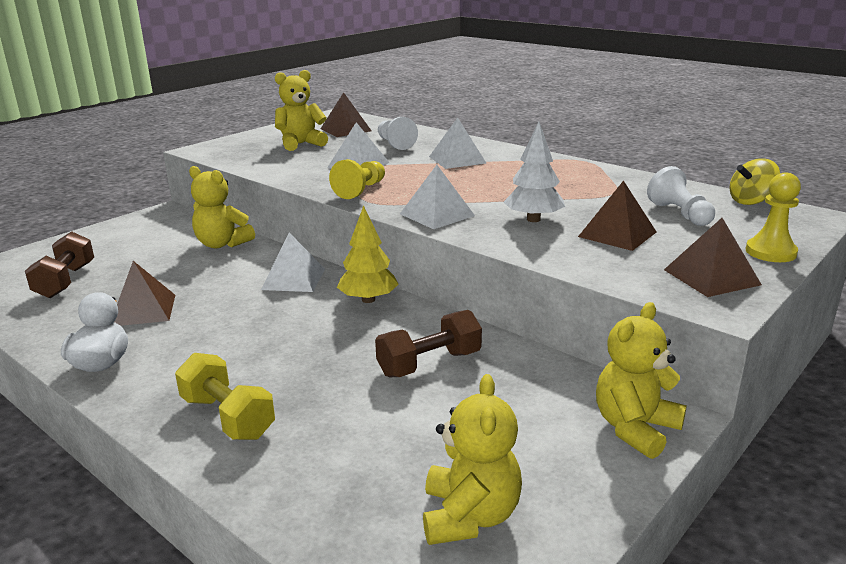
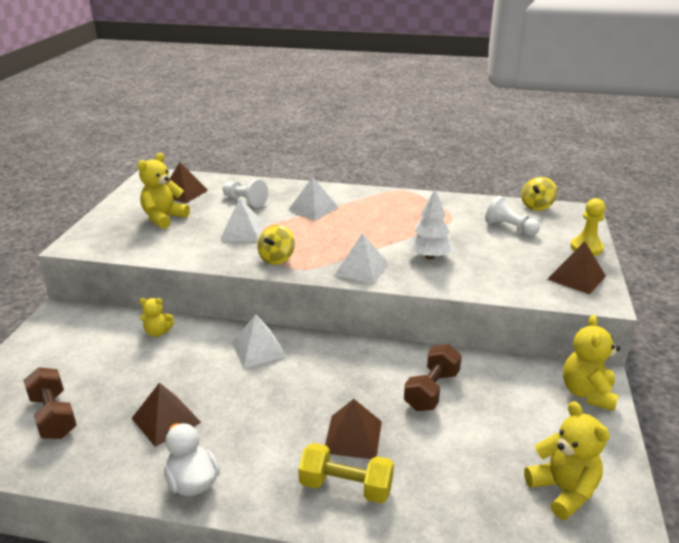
camera: 30 degrees left, 5 degrees up
yellow teddy bear [189,166,255,248] -> yellow teddy bear [139,298,174,337], size x0.60
yellow pawn [329,159,385,199] -> yellow spinning top [257,225,295,265]
yellow tree [337,205,399,303] -> none
brown pyramid [578,180,656,251] -> brown pyramid moved to [325,399,382,459]

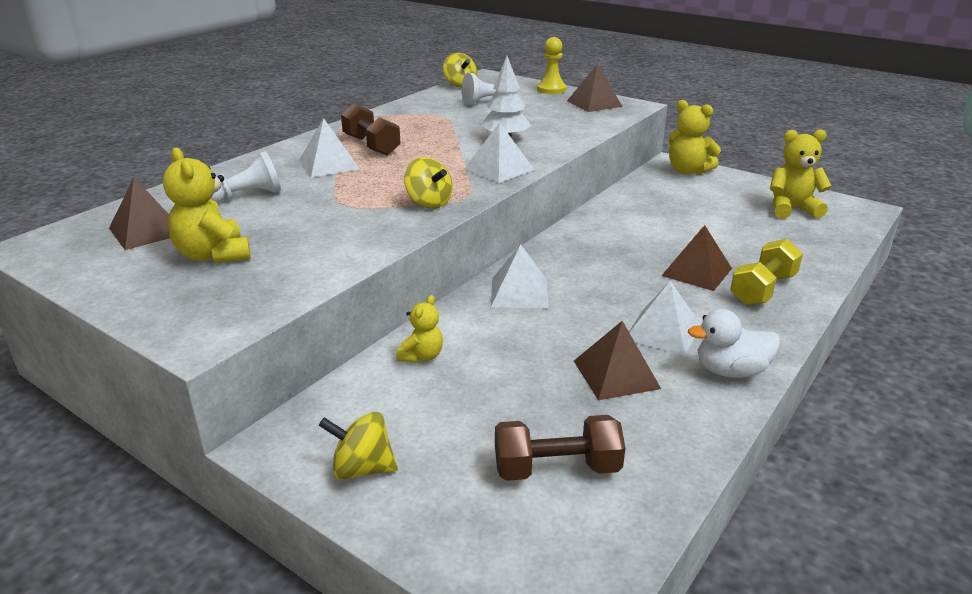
camera: 65 degrees left, 0 degrees up
white pyramid [220,198,265,241] -> white pyramid moved to [629,281,701,356]
brown dumbbell [404,344,462,411] -> brown dumbbell moved to [341,103,401,156]
none -> yellow spinning top [319,412,398,480]

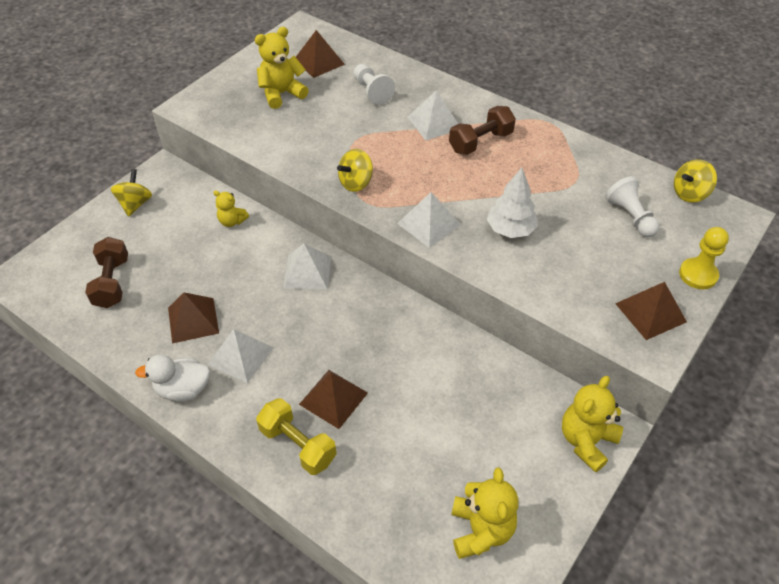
camera: 90 degrees right, 20 degrees up
white duck [688,309,780,378] -> white duck turned 90 degrees counterclockwise [135,354,210,402]

